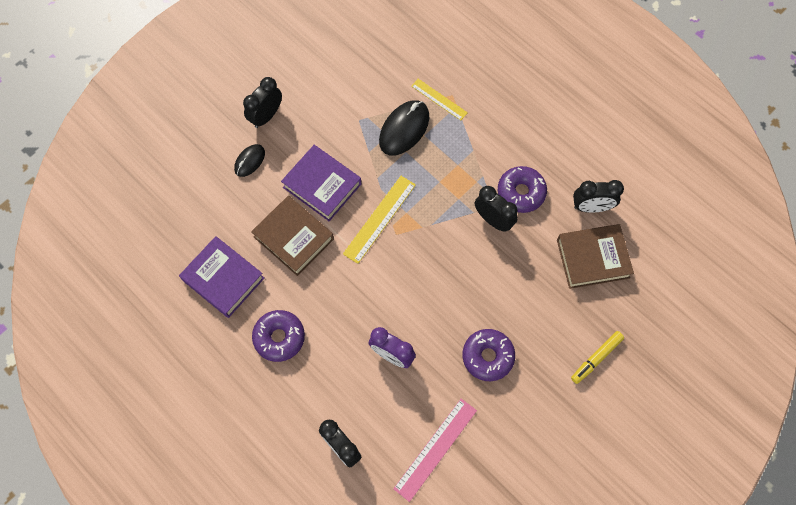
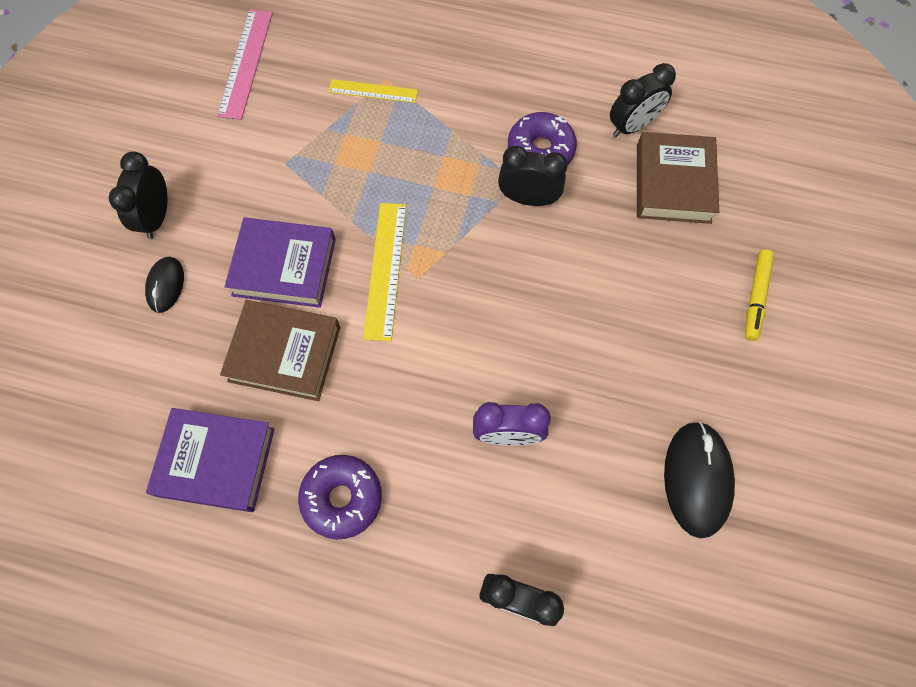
camera: 30 degrees left, 0 degrees up
black mouse [379,100,429,155] -> black mouse moved to [664,421,735,538]
pink ruler [393,399,477,502] -> pink ruler moved to [217,9,273,120]
purple donut [462,329,515,381] -> none
brown book [557,224,634,289] -> brown book turned 45 degrees counterclockwise [637,132,719,224]

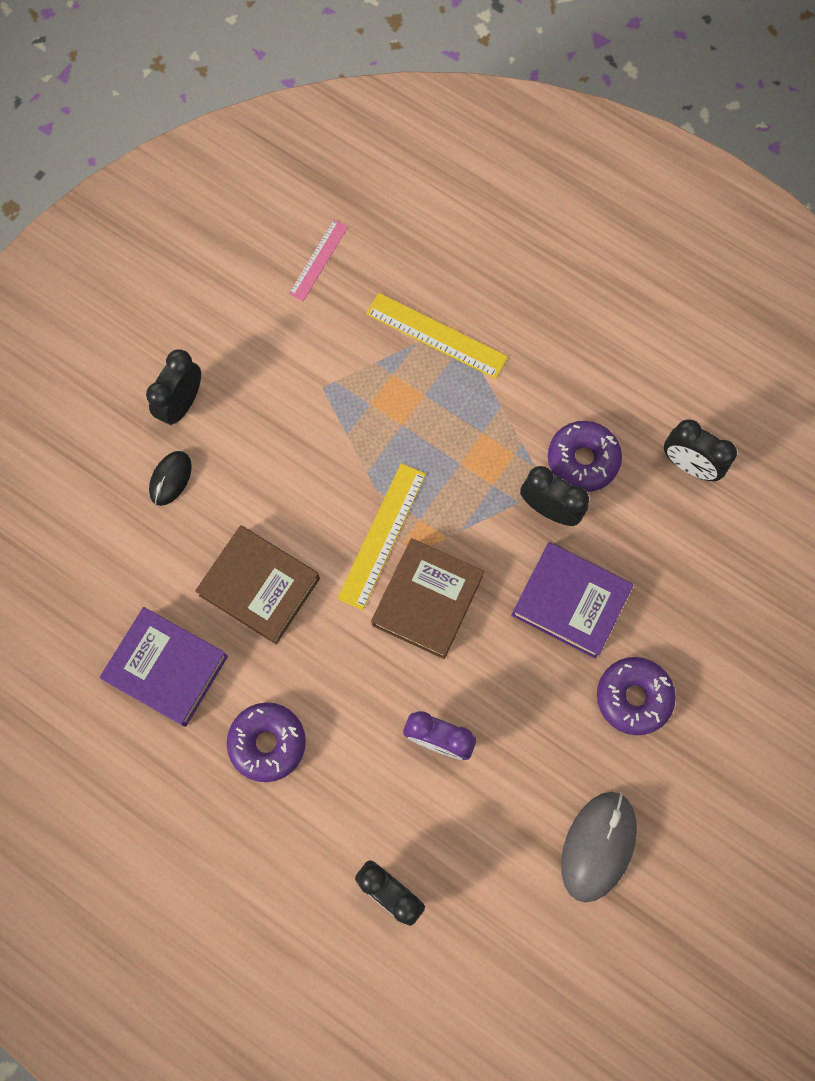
camera: 20 degrees right, 5 degrees up
pink ruler [217,9,273,120] -> pink ruler [289,220,348,301], size x0.65
purple book [225,218,336,308] -> purple book moved to [511,542,633,659]
yellow ruler [328,79,418,103] -> yellow ruler [366,293,508,379], size x1.55
black clock [610,63,676,137] -> black clock turned 45 degrees clockwise [664,419,737,481]
brown book [637,132,719,224] -> brown book moved to [371,538,484,659]
black mouse [664,421,735,538] -> grey mouse [561,792,637,902]
yellow marker [745,249,774,341] -> none
none -> purple donut [597,657,676,735]

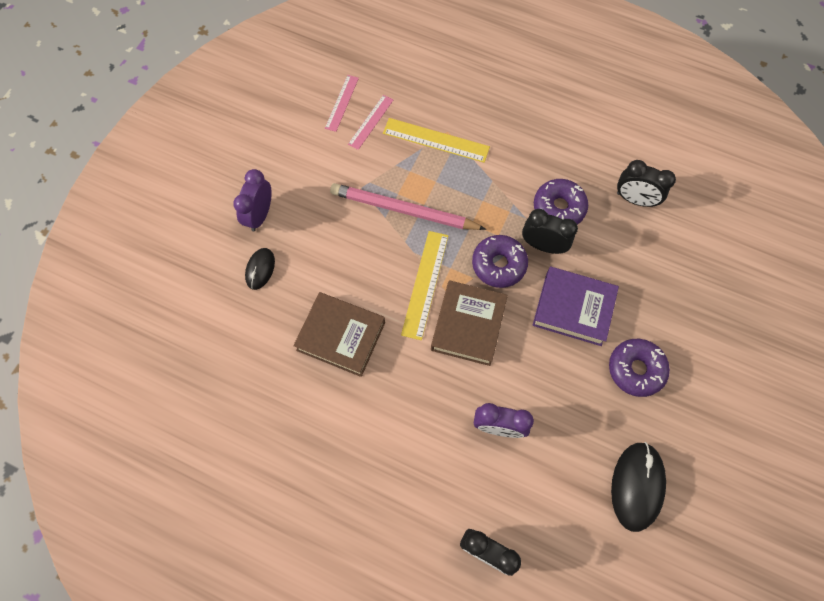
camera: 10 degrees left, 5 degrees down
purple book [100,607,228,727] -> none
black clock [146,349,201,425] -> purple clock [233,169,272,231]
purple donut [227,702,306,782] -> purple donut moved to [472,235,528,288]
grey mouse [561,792,637,902] -> black mouse [611,442,666,532]
none -> pink pencil [330,183,486,230]
none -> pink ruler [348,95,393,150]

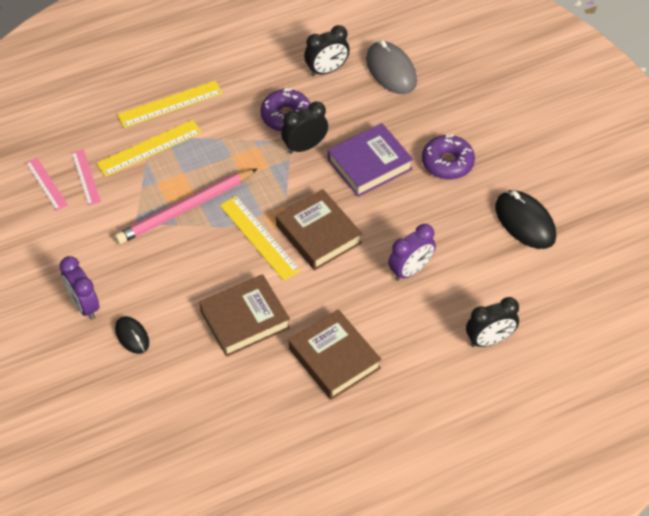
camera: 50 degrees left, 15 degrees down
purple donut [472,235,528,288] -> none
none -> yellow ruler [117,80,223,128]
none -> brown book [289,309,382,400]
none -> grey mouse [366,40,417,94]

